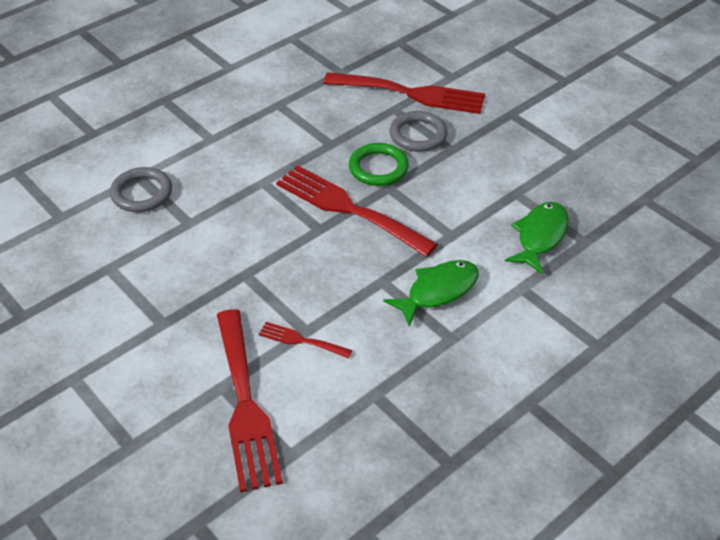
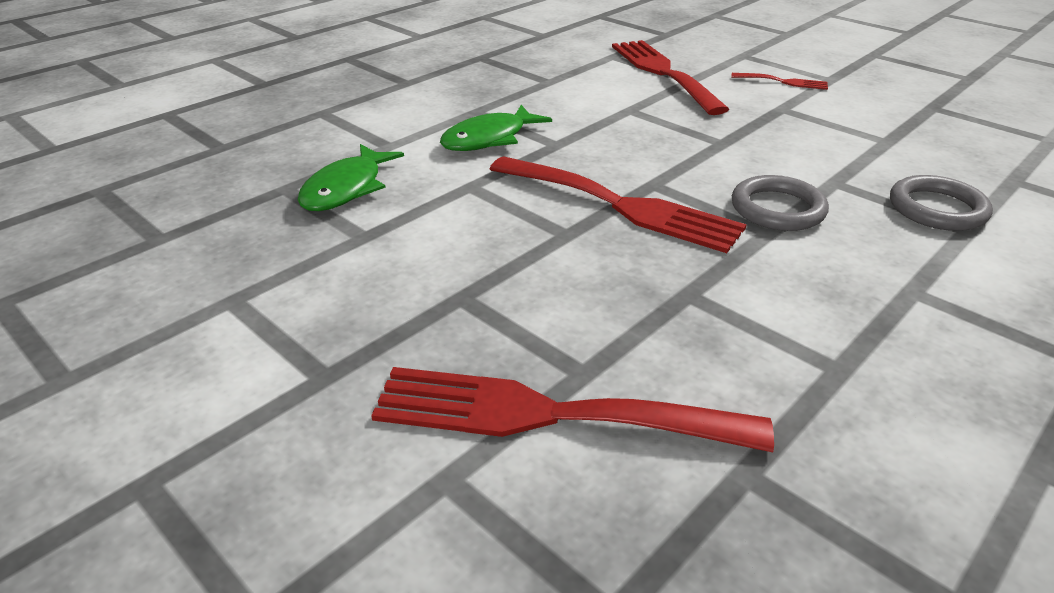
camera: 175 degrees right, 10 degrees down
red fork [259,322,352,358] -> red fork moved to [731,73,828,90]
green ring [349,143,409,186] -> none
grey ring [390,111,447,152] -> grey ring moved to [732,175,829,231]

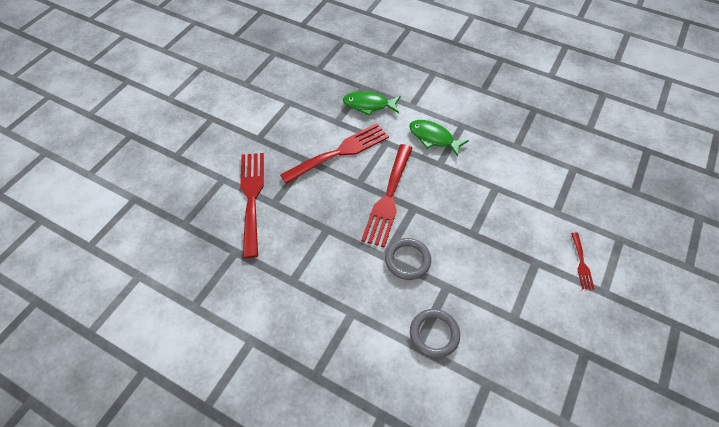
camera: 75 degrees right, 20 degrees up
red fork [612,40,729,115] -> red fork moved to [280,123,389,184]

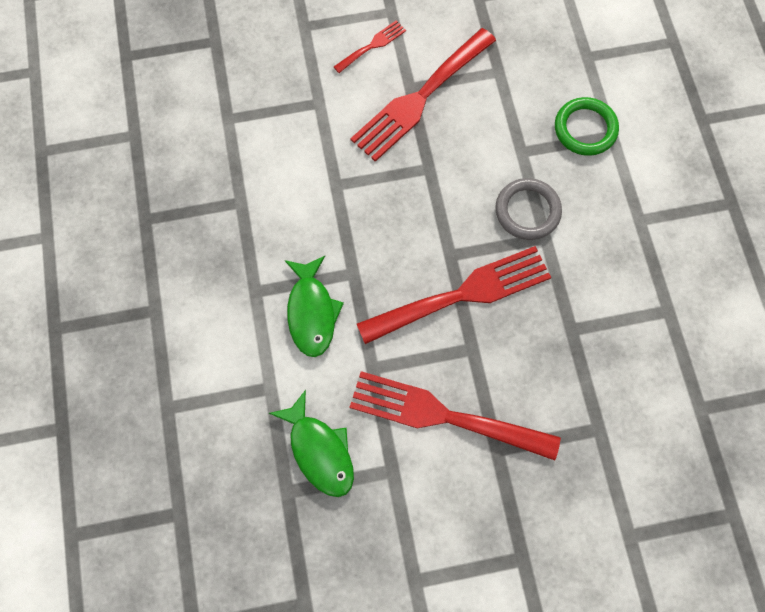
camera: 130 degrees left, 15 degrees up
red fork [240,153,264,258] -> red fork moved to [350,28,496,162]
grey ring [410,309,460,358] -> green ring [555,97,619,156]

